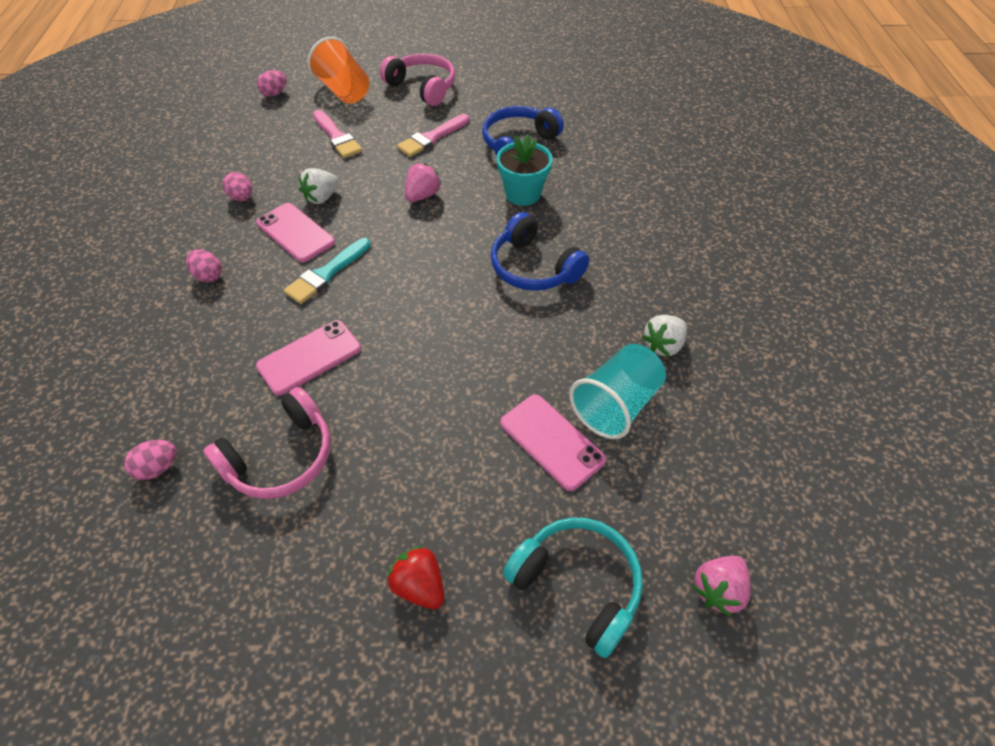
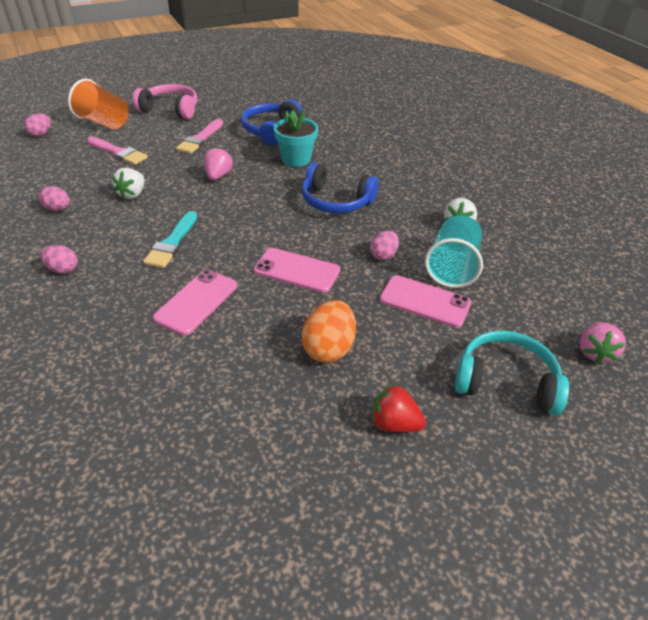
camera: 25 degrees left, 10 degrees down
pink egg [124,440,177,480] -> pink egg moved to [370,231,399,260]
pink headphones [203,387,331,499] -> none
pink phone [256,203,335,262] -> pink phone moved to [253,248,340,293]
none -> orange egg [301,300,356,363]

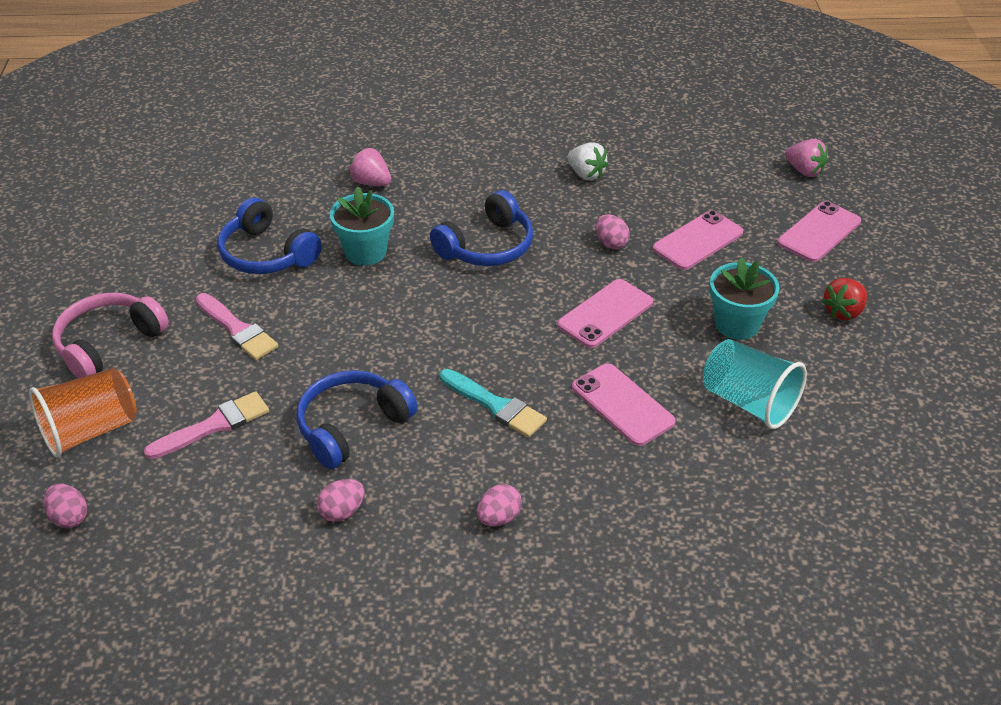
camera: 65 degrees left, 0 degrees up
white strawberry [112,168,144,199] -> blue headphones [297,370,418,469]
pink strawberry [204,147,233,180] -> pink strawberry moved to [349,148,391,186]
orange egg [301,300,356,363] -> turquoise flower pot [709,257,779,340]
turquoise cup [425,215,483,288] -> turquoise cup moved to [703,339,807,429]
turquoise headphones [455,330,569,415] -> pink phone [777,201,861,262]

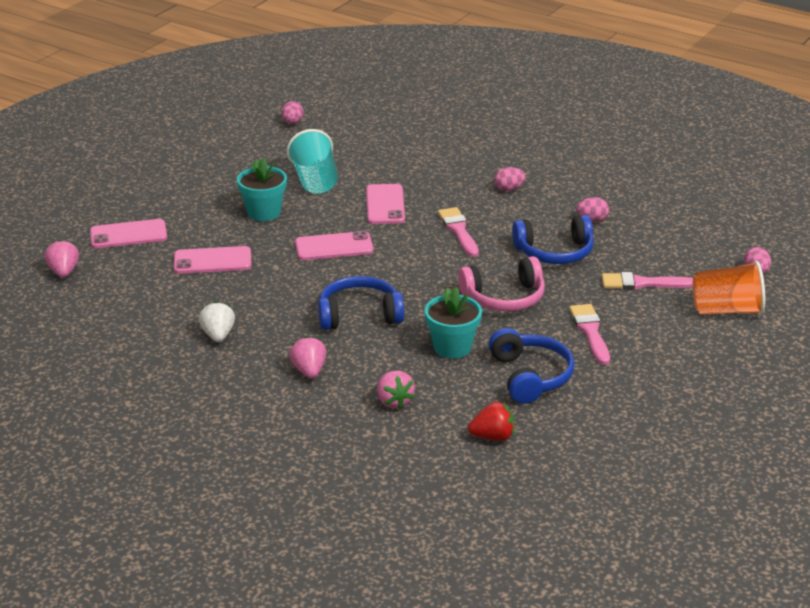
camera: 145 degrees left, 10 degrees down
pink headphones [52,293,169,378] -> pink headphones moved to [458,256,545,311]
turquoise brush [440,369,547,438] -> pink brush [438,207,479,257]
pink egg [596,214,630,249] -> pink egg moved to [281,101,303,124]
red strawberry [822,278,867,320] -> red strawberry moved to [468,402,514,441]
none -> pink strawberry [289,336,327,378]

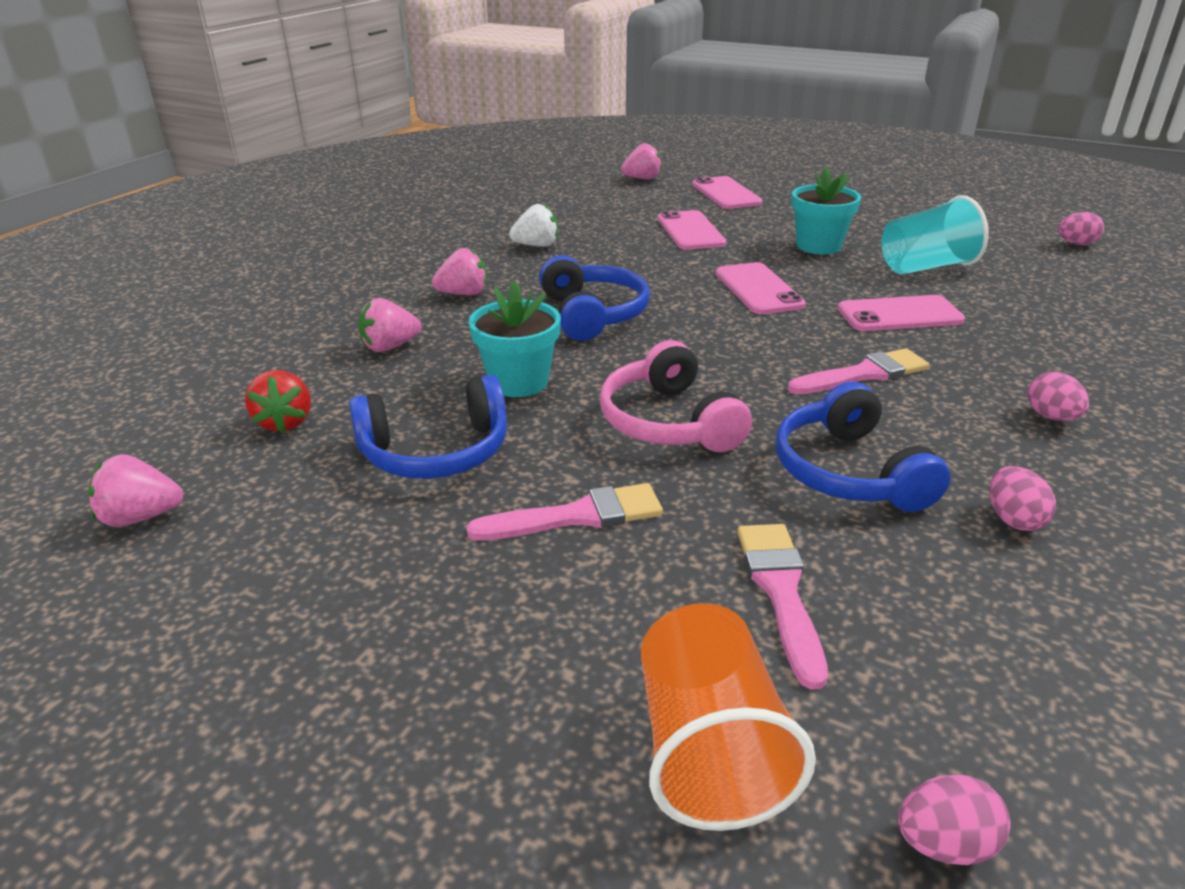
camera: 85 degrees right, 0 degrees up
none -> pink strawberry [88,454,183,527]

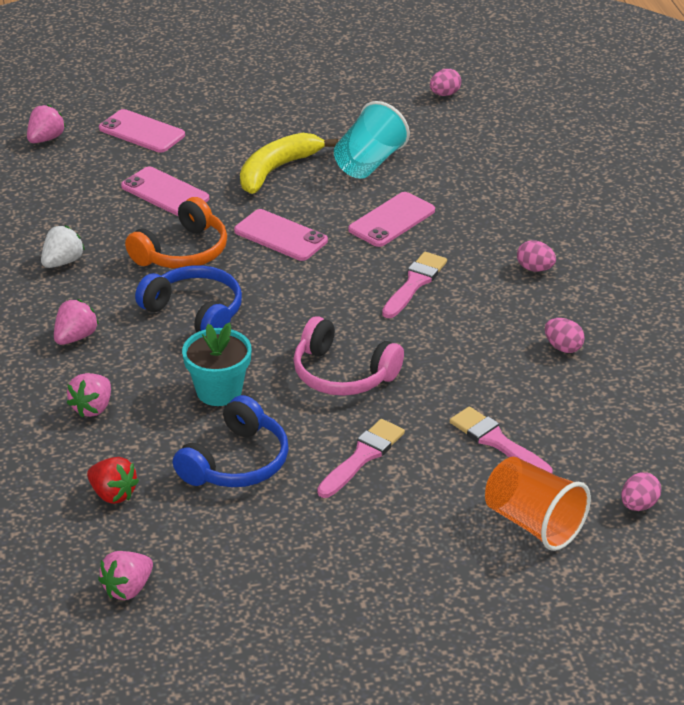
camera: 40 degrees left, 5 degrees up
blue headphones [776,382,951,512] -> none
turquoise flower pot [791,167,861,255] -> yellow banana [240,133,338,194]
none -> orange headphones [125,197,227,269]

